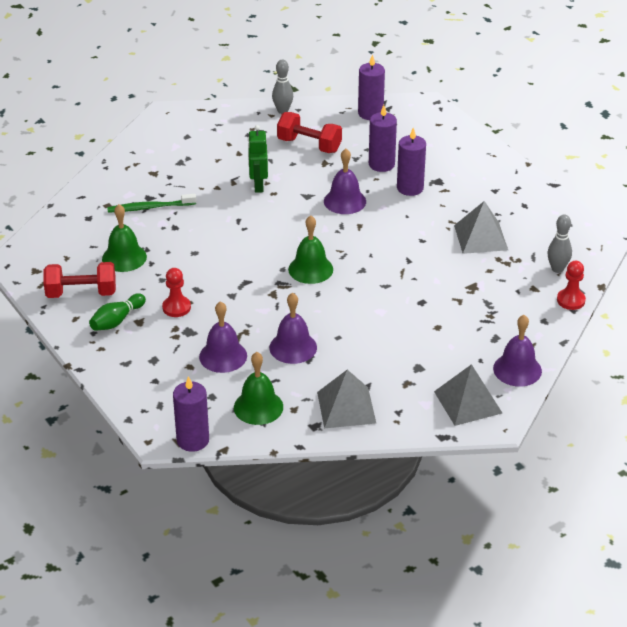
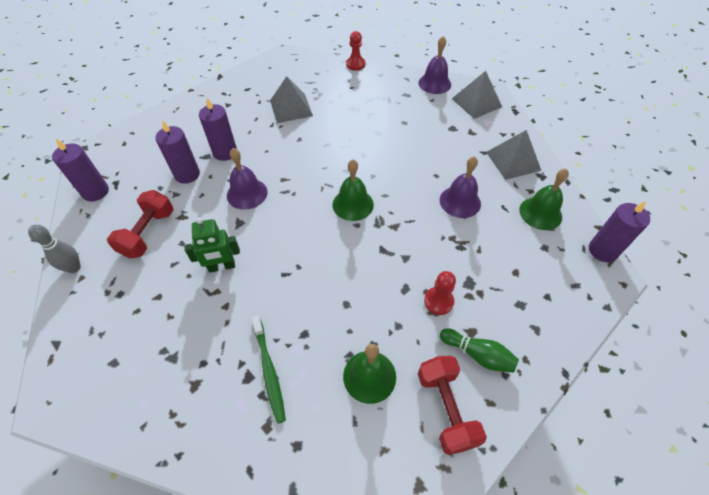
camera: 100 degrees left, 15 degrees up
purple bell [199,301,247,373] -> none
grey bowling pin [547,214,572,273] -> none

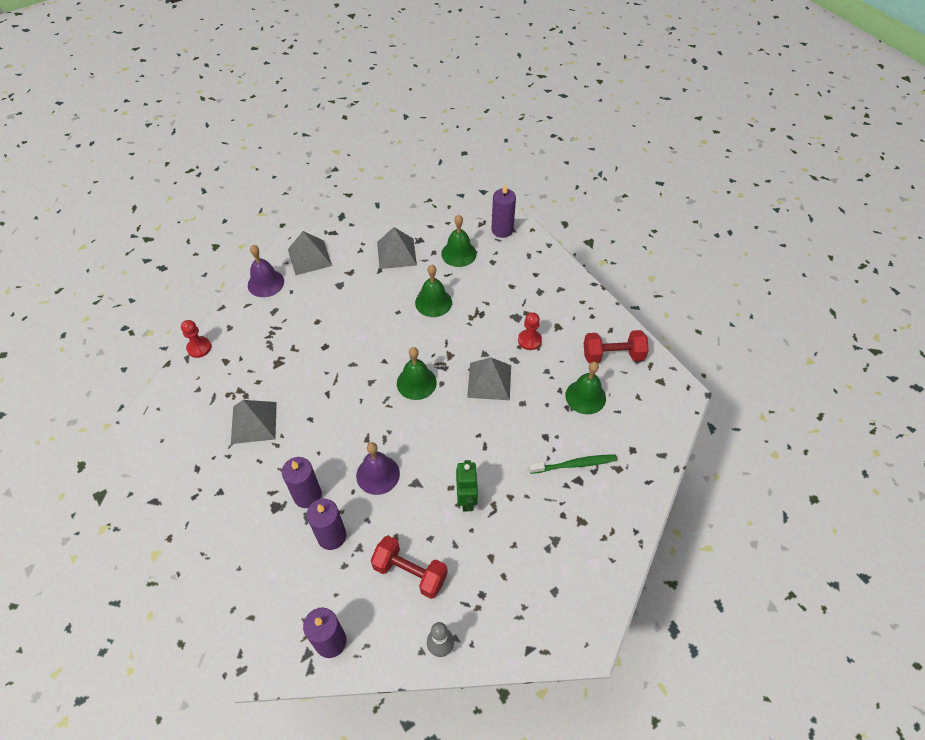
camera: 80 degrees left, 0 degrees up
purple bell [440,156,481,218] -> green bell [415,265,452,317]
green bowling pin [440,328,519,373] -> none
none -> grey pyramid [467,357,511,400]

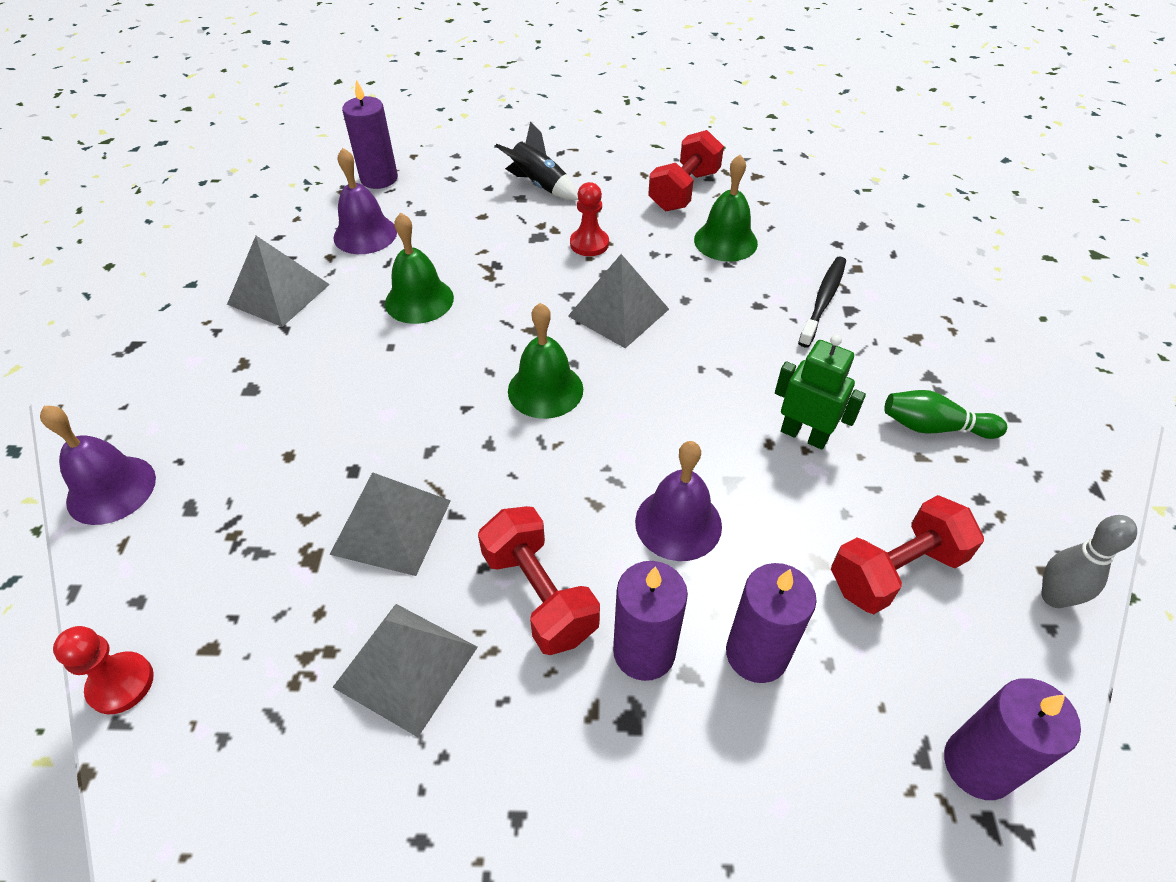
camera: 55 degrees left, 5 degrees down
grey pyramid [288,231,332,275] -> grey pyramid moved to [329,472,451,576]
green bell [441,215,477,267] -> purple bell [333,148,397,254]
green toothbrush [529,454,617,474] -> black toothbrush [798,257,846,347]
none -> red dumbbell [478,506,600,655]
none -> black rocket [495,121,578,200]
none -> green bowling pin [884,390,1007,439]

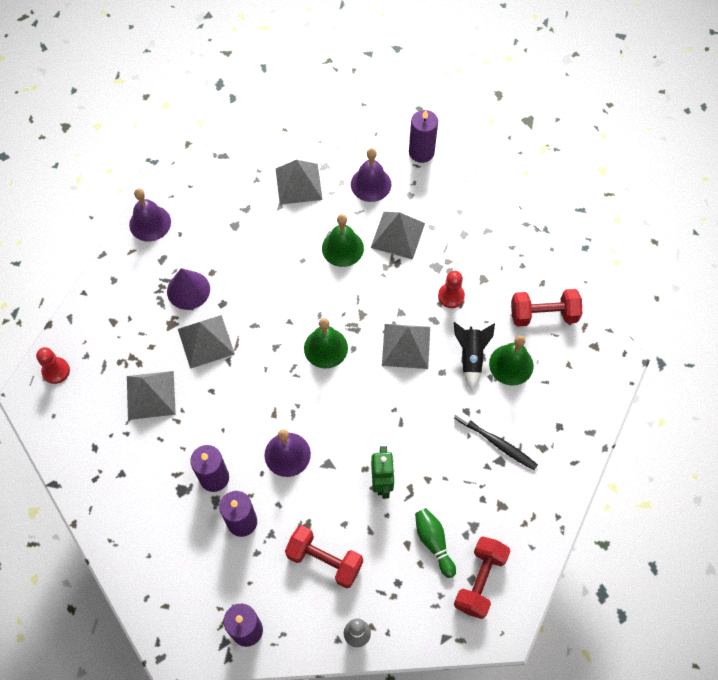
camera: 55 degrees right, 15 degrees up
red pawn [53,626,154,714] -> red pawn moved to [36,347,70,384]
red dumbbell [478,506,600,655] -> red dumbbell moved to [454,537,511,619]
black rocket [495,121,578,200] -> black rocket moved to [454,322,495,391]
black toothbrush [798,257,846,347] -> black toothbrush turned 45 degrees clockwise [454,410,538,470]
none -> purple cone [167,268,210,310]
none -> grey pyramid [371,212,425,260]

